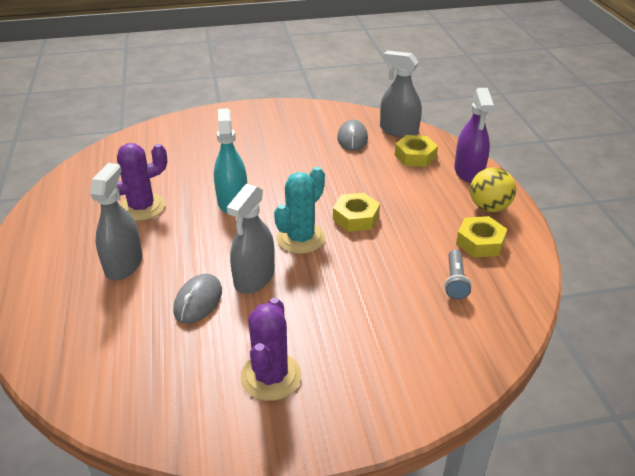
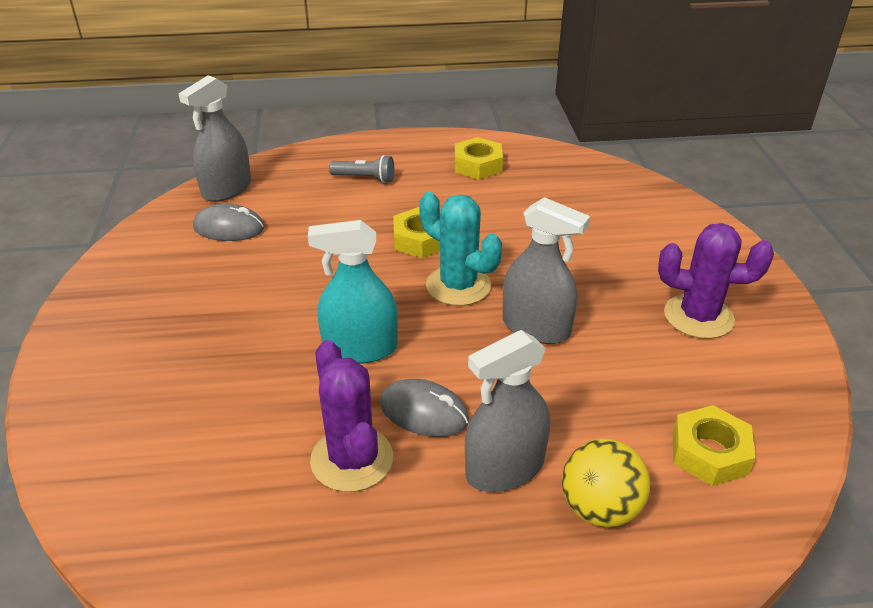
camera: 85 degrees left, 0 degrees up
grey spray bottle [90,163,143,280] -> grey spray bottle turned 45 degrees counterclockwise [465,330,551,492]
grey mouse [173,274,222,324] -> grey mouse moved to [380,379,469,437]
yellow nut [395,135,438,167] -> yellow nut moved to [673,405,756,486]
grey flashlight [444,249,472,300] -> grey flashlight moved to [329,155,394,183]
purple spray bottle [454,88,494,183] -> none
yellow ball [470,167,516,212] -> yellow ball moved to [562,439,650,527]

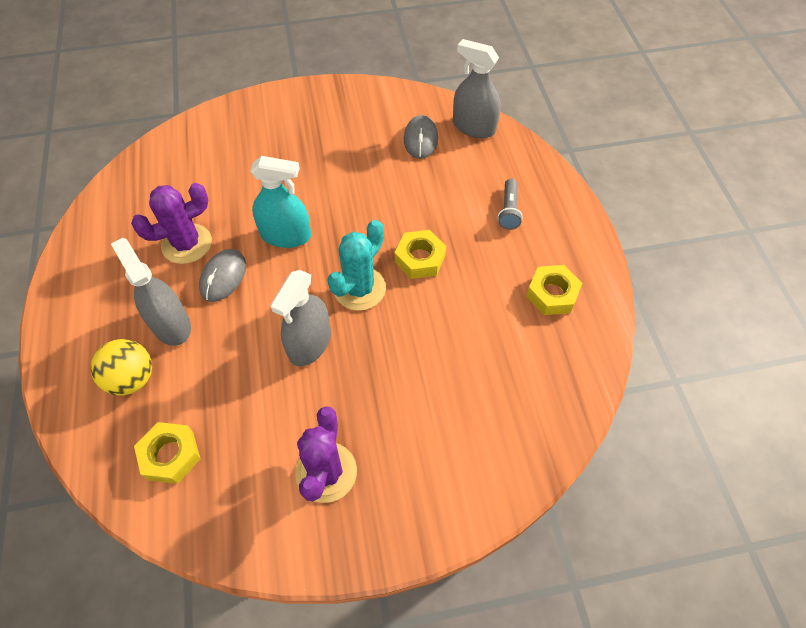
camera: 85 degrees right, 20 degrees up
turquoise spray bottle [308,220,398,364] -> turquoise spray bottle turned 105 degrees clockwise [250,156,311,248]

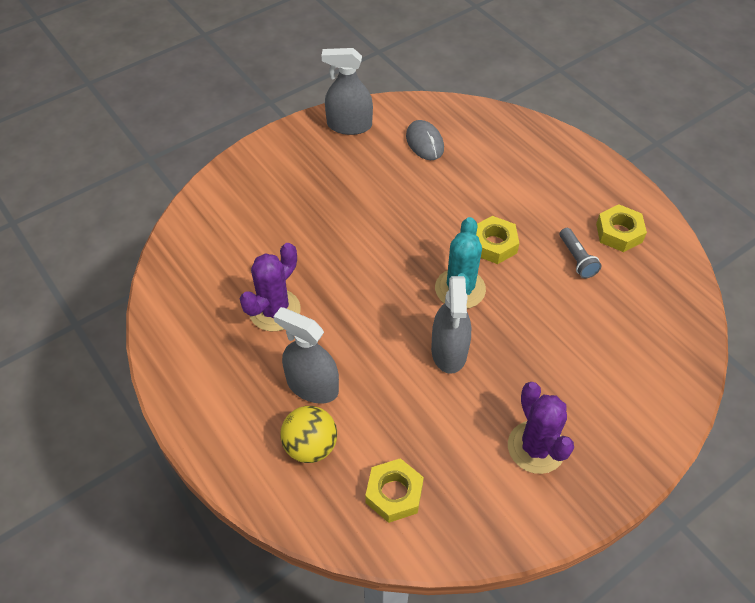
camera: 25 degrees left, 5 degrees down
grey mouse [199,249,246,302] -> none
turquoise spray bottle [250,156,311,248] -> none
grey spray bottle [453,39,501,138] -> grey spray bottle moved to [321,48,373,135]
grey flashlight [498,179,523,230] -> grey flashlight moved to [560,228,601,278]

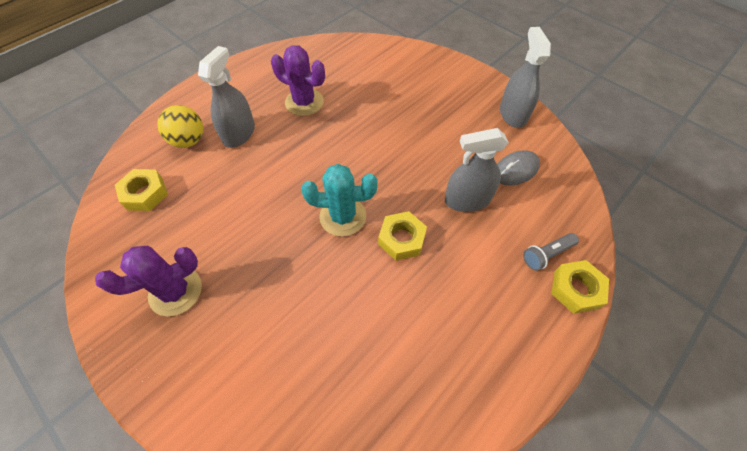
camera: 80 degrees right, 5 degrees up
grey spray bottle [431,276,471,374] -> grey spray bottle moved to [445,128,509,212]
grey flashlight [560,228,601,278] -> grey flashlight moved to [523,233,579,271]
yellow nut [596,204,647,252] -> yellow nut moved to [551,260,609,314]

